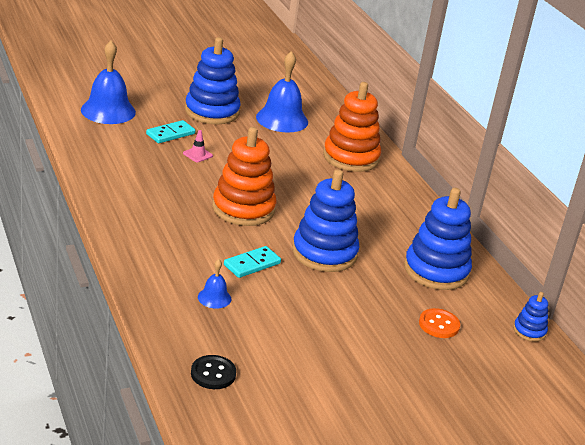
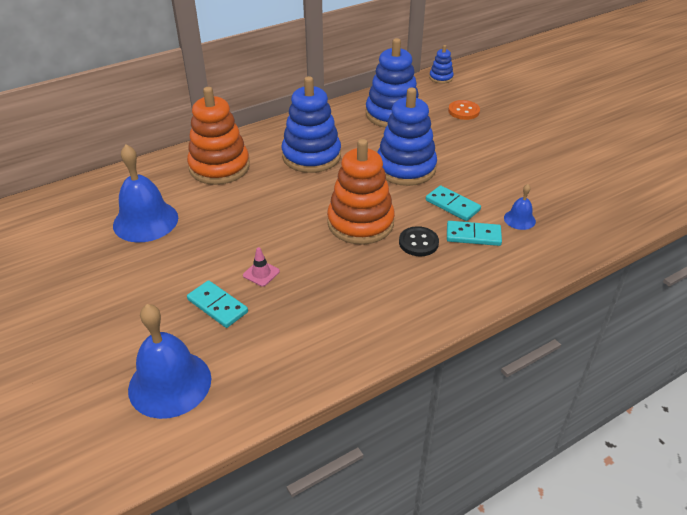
camera: 95 degrees left, 10 degrees up
blue stacking toy [185,37,241,124] -> blue stacking toy moved to [281,76,341,173]
black button [191,355,236,389] -> black button moved to [399,226,439,256]
none -> turquoise domino [447,221,502,246]

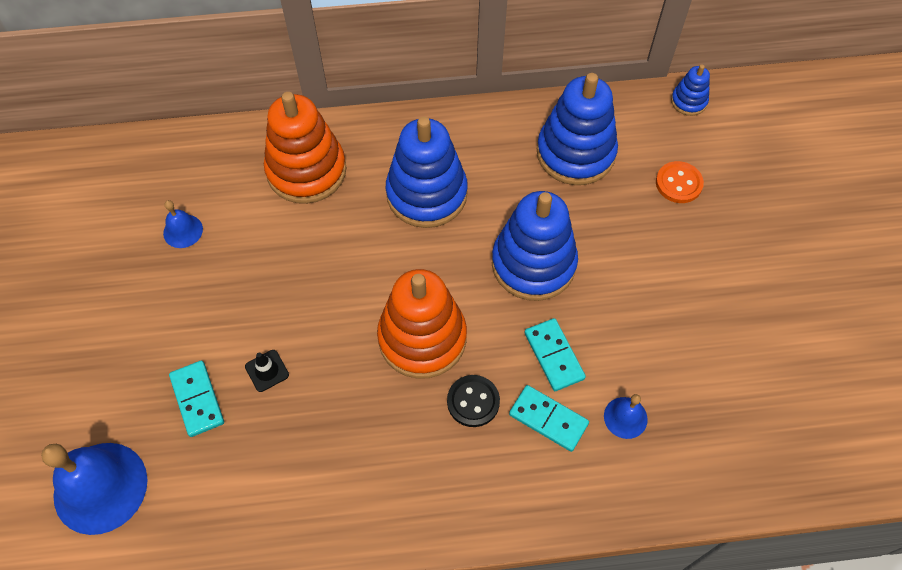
camera: 25 degrees right, 20 degrees up
blue bell [113,144,178,242] -> blue bell [163,200,203,248], size x0.49
pink traffic cone [243,247,280,287] -> black traffic cone [245,350,289,392]

